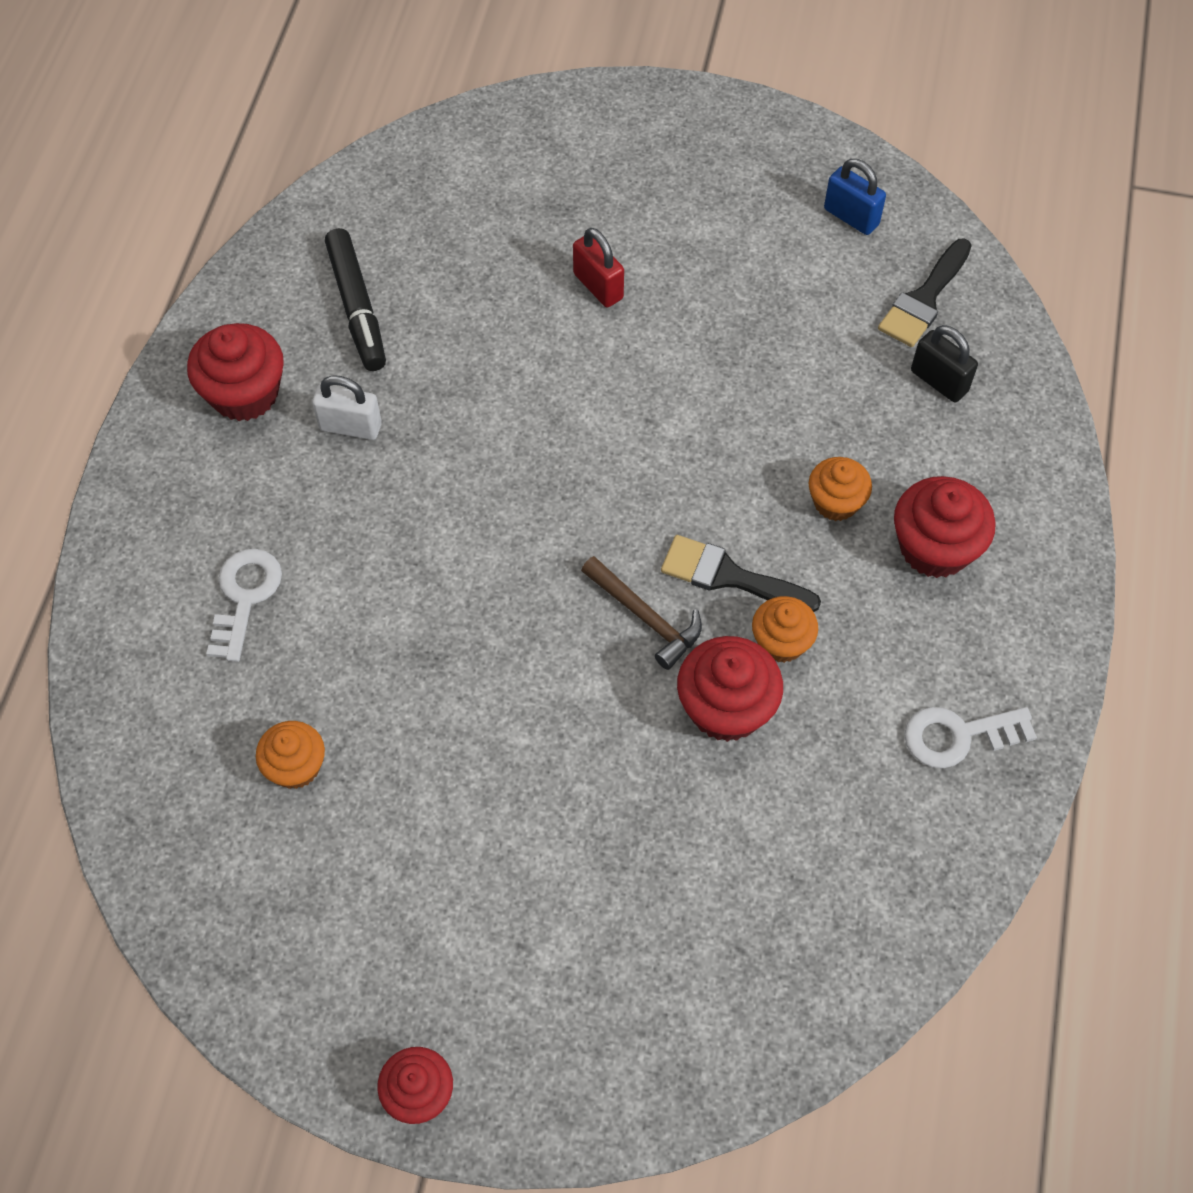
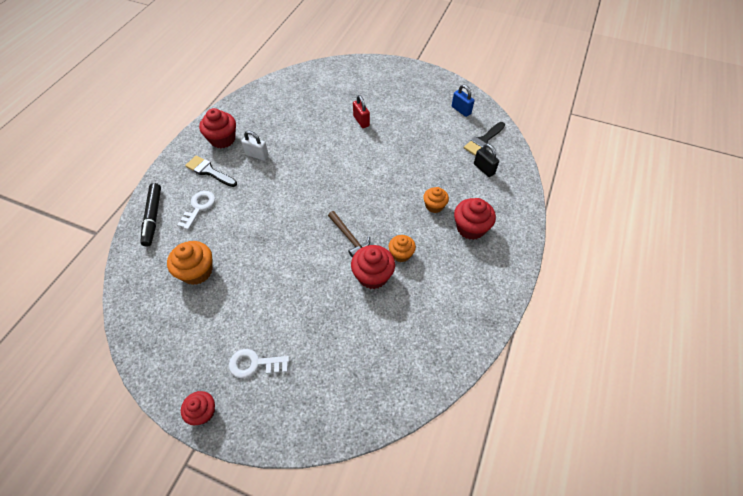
camera: 10 degrees right, 5 degrees down
orange cupcake [256,721,325,789] -> orange cupcake [167,241,212,285], size x1.55
black marker [325,228,386,371] -> black marker moved to [140,183,161,247]
black brush [661,535,821,612] -> black brush moved to [185,156,237,187]
white key [904,707,1037,768] -> white key moved to [229,349,289,378]

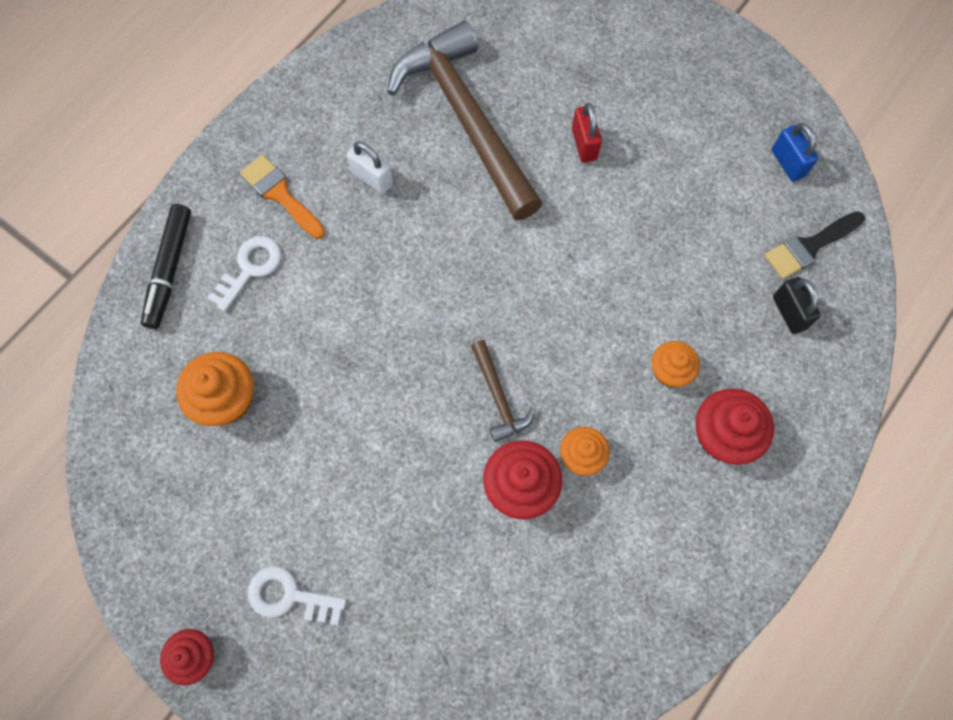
camera: 15 degrees right, 15 degrees up
black brush [185,156,237,187] -> orange brush [240,155,325,239]
red cupcake [199,108,236,148] -> none
none -> brown hammer [387,21,543,221]

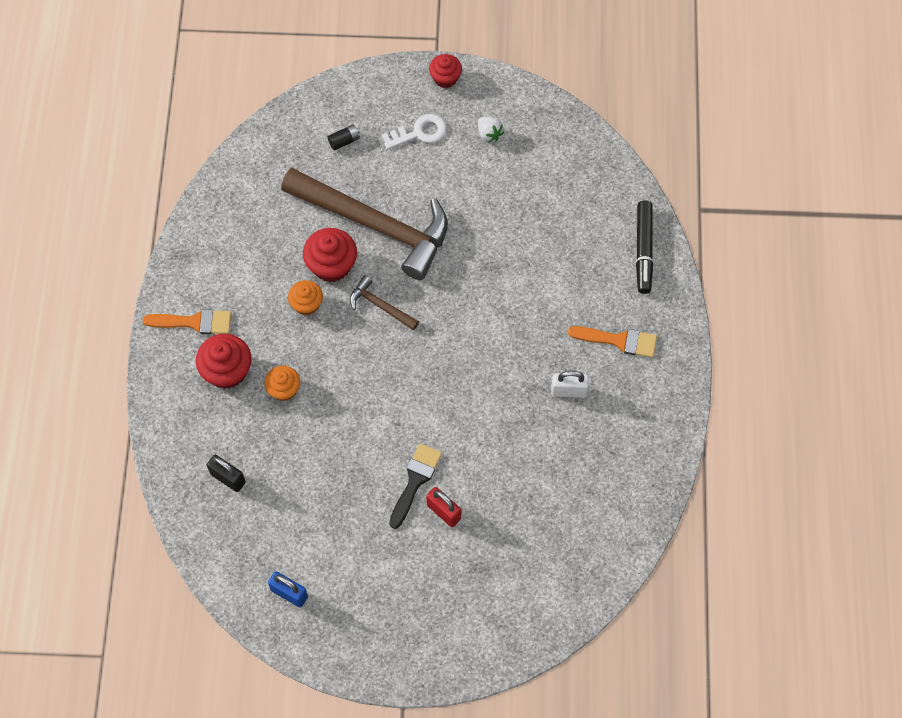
camera: 145 degrees right, 5 degrees down
black marker [141,204,191,329] -> black marker turned 150 degrees counterclockwise [636,200,653,294]
orange cupcake [176,352,254,426] -> none
white key [207,236,281,312] -> none
brown hammer [387,21,543,221] -> brown hammer moved to [281,168,448,280]
black brush [765,211,865,279] -> black brush moved to [389,443,442,529]
none -> orange brush [143,309,231,334]
none -> black battery [328,124,360,150]
none -> white strawberry [478,117,504,143]

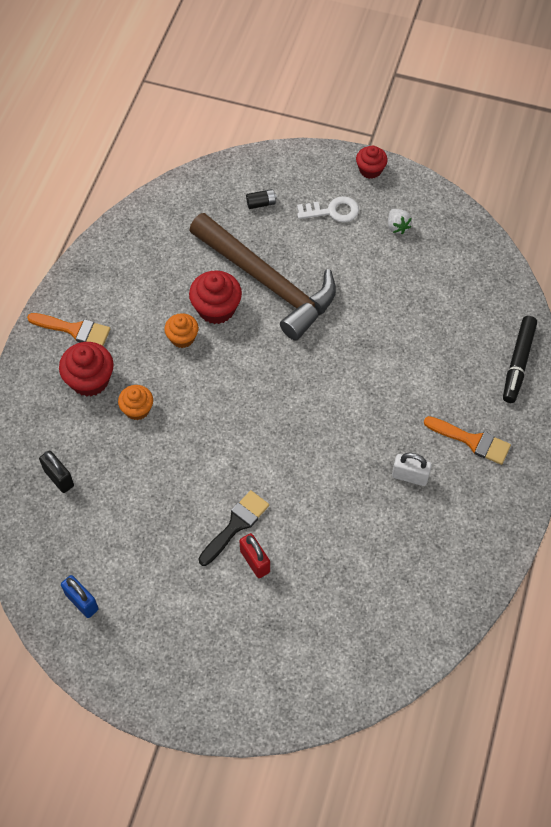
camera: 15 degrees right, 5 degrees down
brown hammer [350,276,419,331] -> none

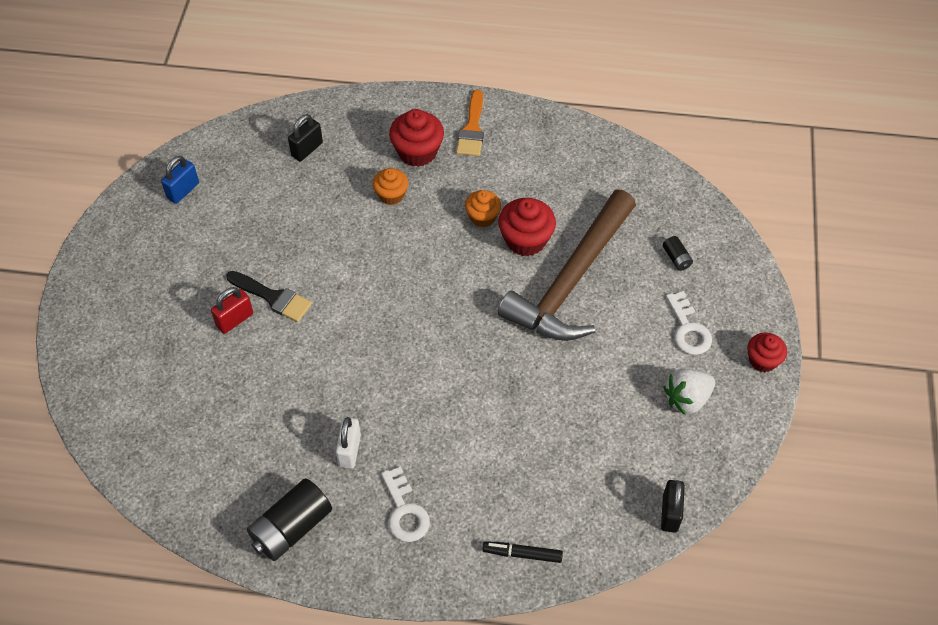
camera: 80 degrees right, 5 degrees down
white strawberry [388,209,412,234] -> white strawberry [663,369,715,415], size x1.50
orange brush [424,416,511,465] -> white key [381,466,430,542]
black marker [503,316,537,403] -> black marker [483,541,563,563], size x0.65
none -> black battery [247,478,332,561]
none -> black padlock [661,480,685,533]

